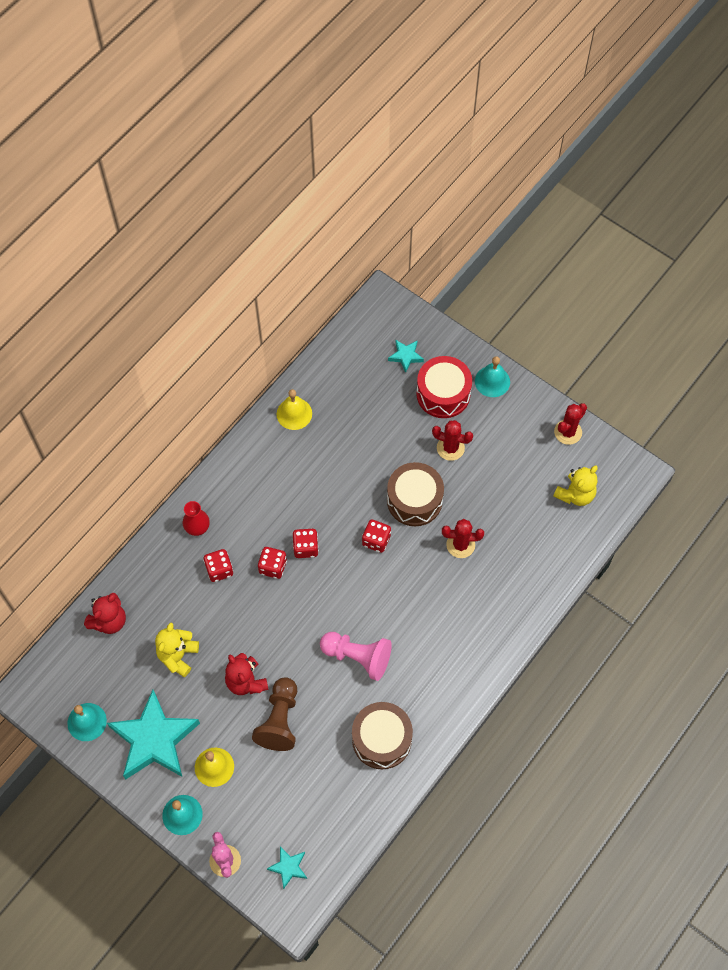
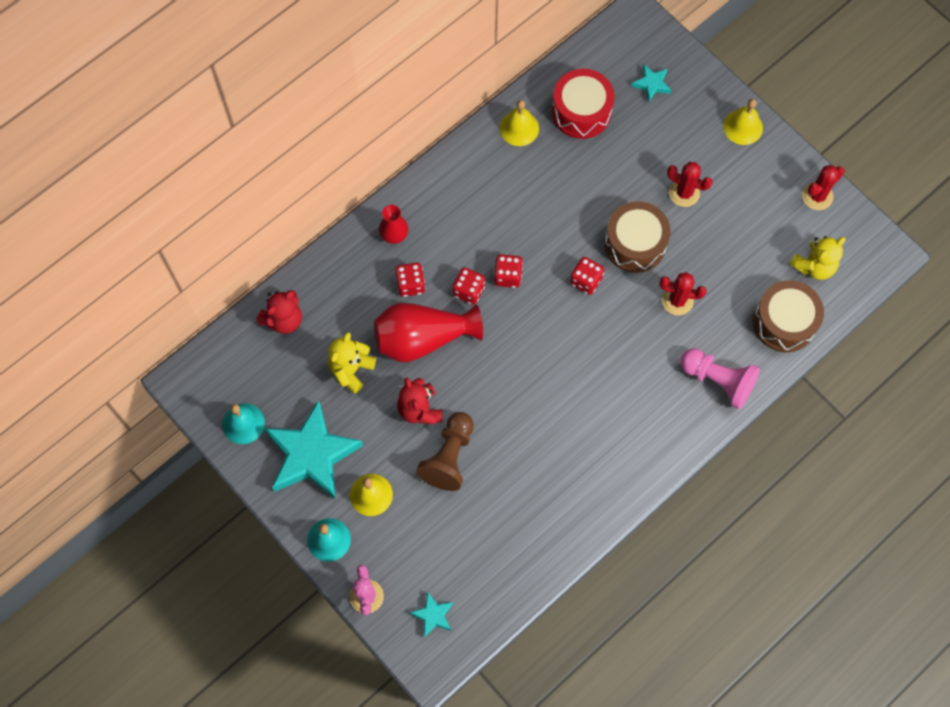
camera: 10 degrees right, 5 degrees up
pink pawn [320,632,392,681] -> pink pawn moved to [680,348,760,409]
brown drum [352,702,413,769] -> brown drum moved to [753,280,824,352]
red drum [416,356,472,418] -> red drum moved to [552,69,614,139]
turquoise bell [475,356,510,397] -> yellow bell [723,99,763,145]
none -> red vase [374,303,483,362]

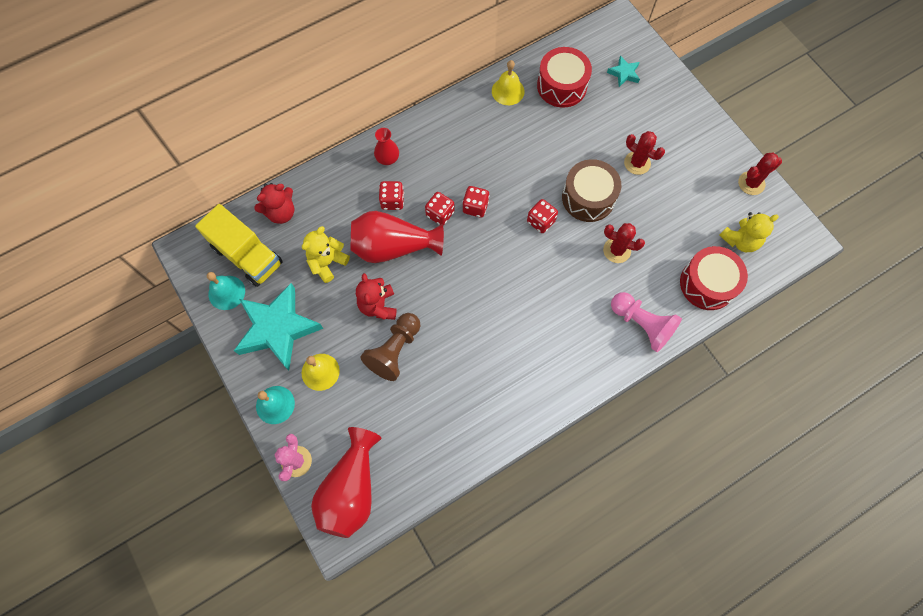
camera: 10 degrees right, 0 degrees up
turquoise star [410,592,453,637] -> red vase [311,427,382,538]
yellow bell [723,99,763,145] -> none
brown drum [753,280,824,352] -> red drum [680,246,748,310]
none -> yellow truck [195,204,283,287]

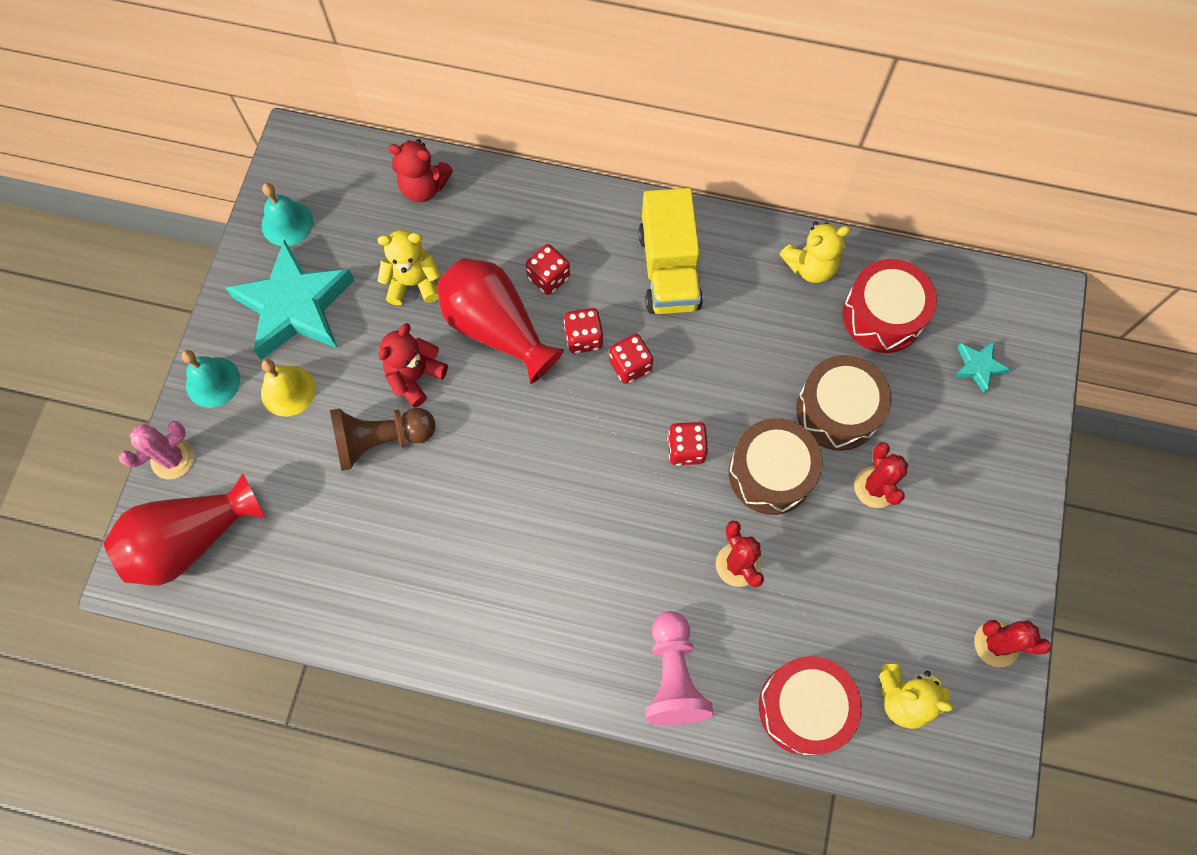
camera: 45 degrees right, 0 degrees up
yellow truck [195,204,283,287] -> yellow truck moved to [638,188,703,314]
red vase [374,128,399,165] -> none
yellow bell [492,60,525,105] -> yellow teddy bear [780,221,851,283]
none -> brown drum [796,355,891,451]

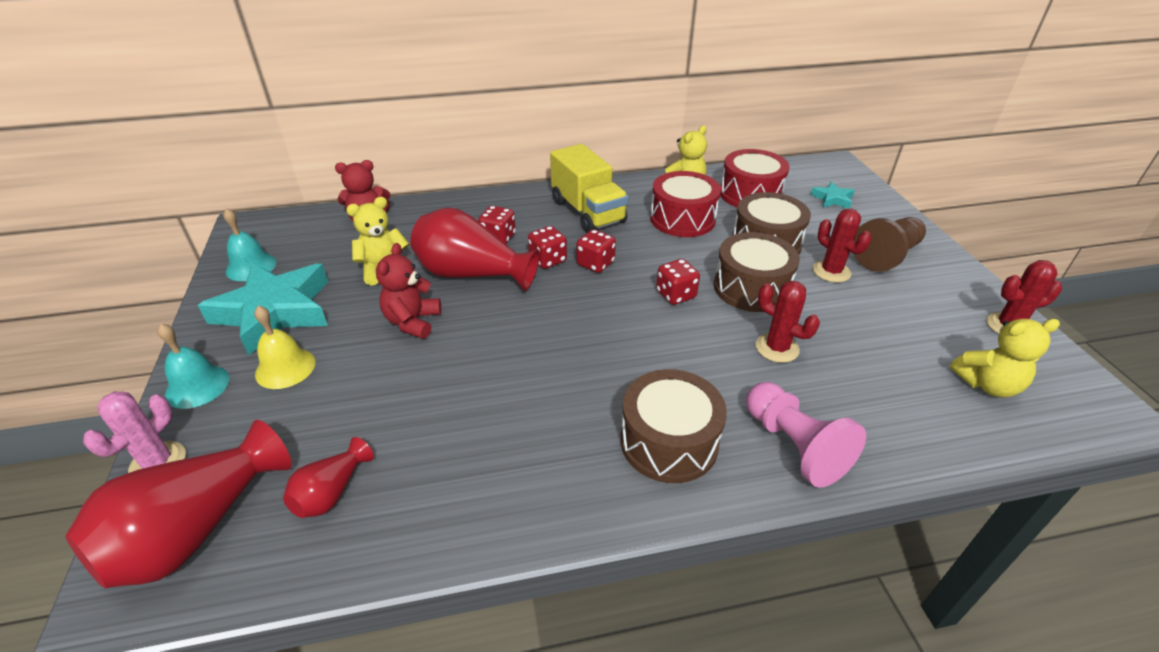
camera: 25 degrees left, 30 degrees down
brown pawn [330,408,435,471] -> brown pawn moved to [854,217,926,272]
red drum [759,656,862,756] -> red drum moved to [650,171,721,237]
none -> red vase [283,437,374,518]
none -> brown drum [621,369,727,483]

